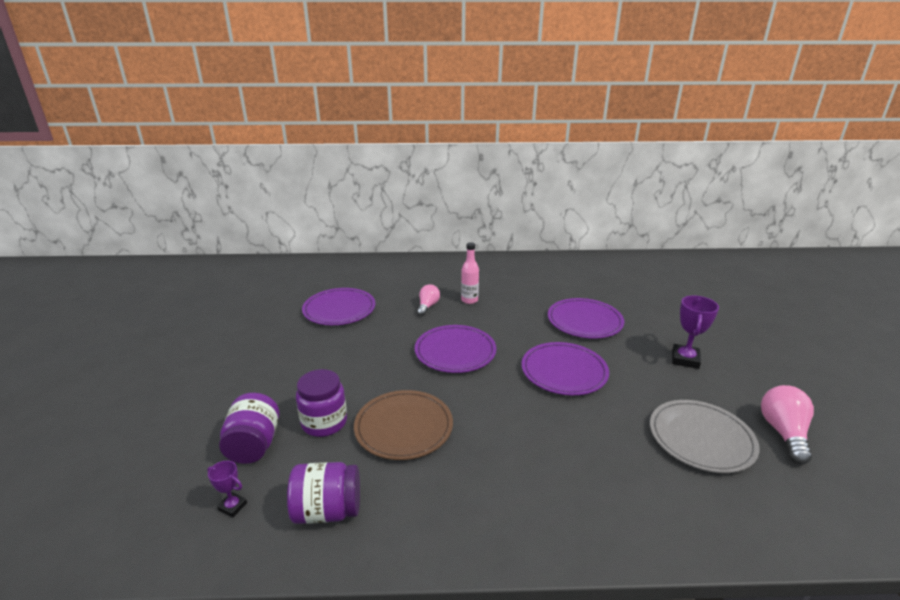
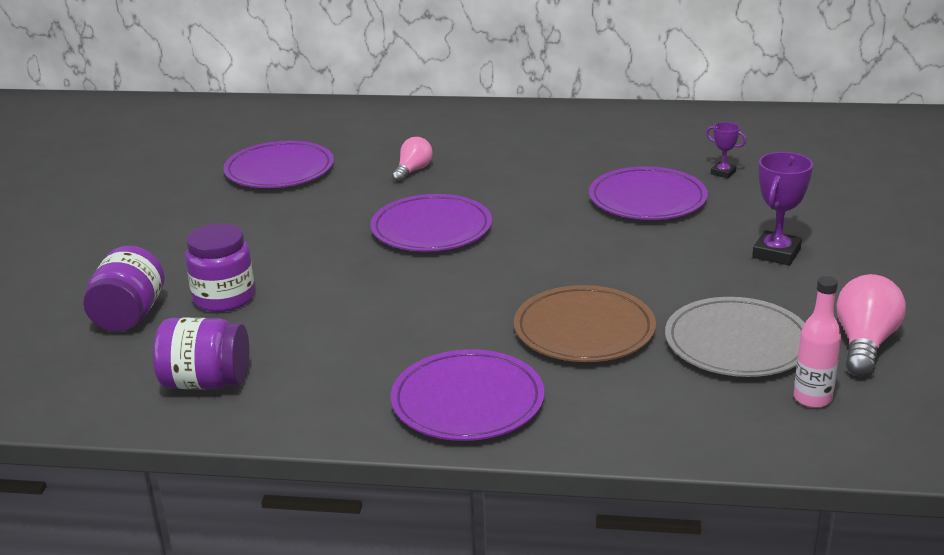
camera: 10 degrees right, 0 degrees up
purple trophy [207,461,247,517] -> purple trophy moved to [706,122,746,178]
brown plate [354,390,453,460] -> brown plate moved to [514,285,656,362]
pink bottle [461,242,479,304] -> pink bottle moved to [794,276,841,408]
purple plate [522,342,609,395] -> purple plate moved to [391,349,545,441]

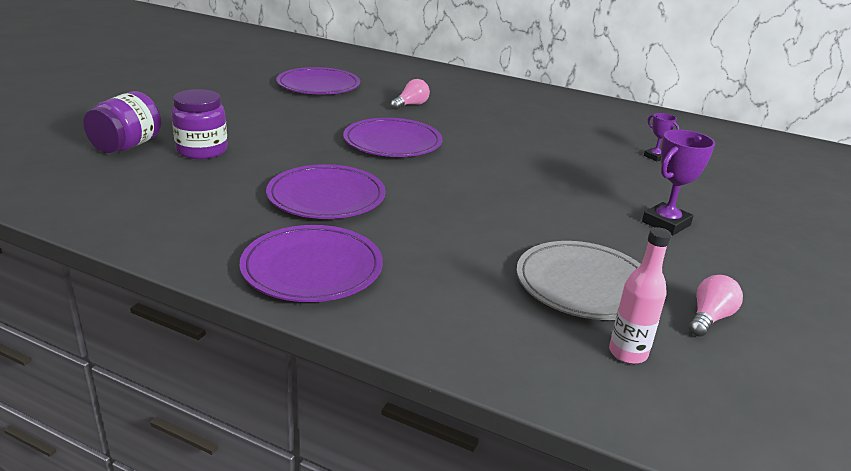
camera: 15 degrees right, 0 degrees up
purple jar [153,318,249,390] -> none
brown plate [514,285,656,362] -> none
purple plate [589,166,708,220] -> purple plate moved to [266,164,386,219]
pink light bulb [836,274,906,376] -> pink light bulb [689,275,743,337], size x0.65

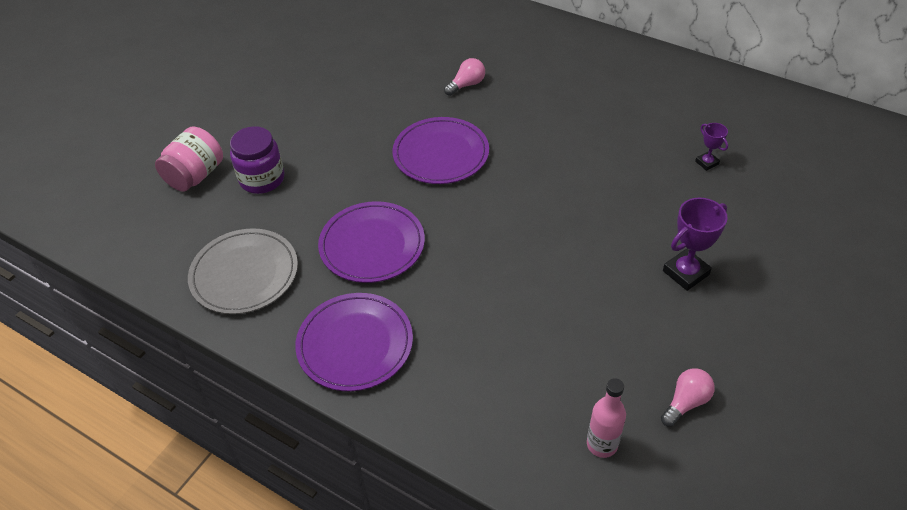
camera: 10 degrees right, 20 degrees up
purple jar [83,91,161,153] -> pink jar [155,126,223,192]
purple plate [276,67,360,94] -> none
grey plate [517,241,641,320] -> grey plate moved to [188,228,298,314]

